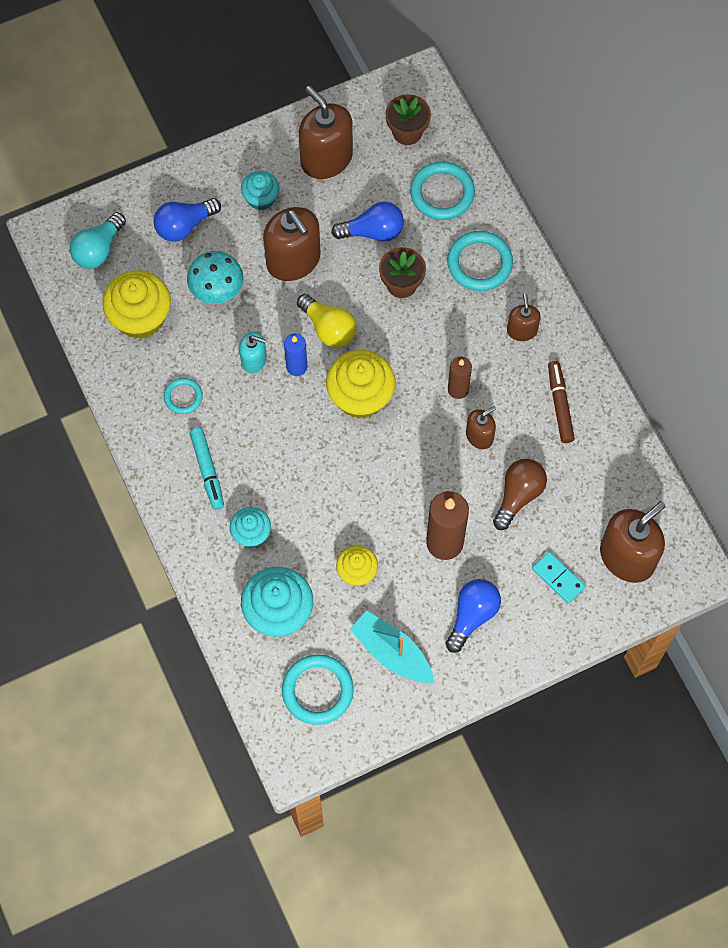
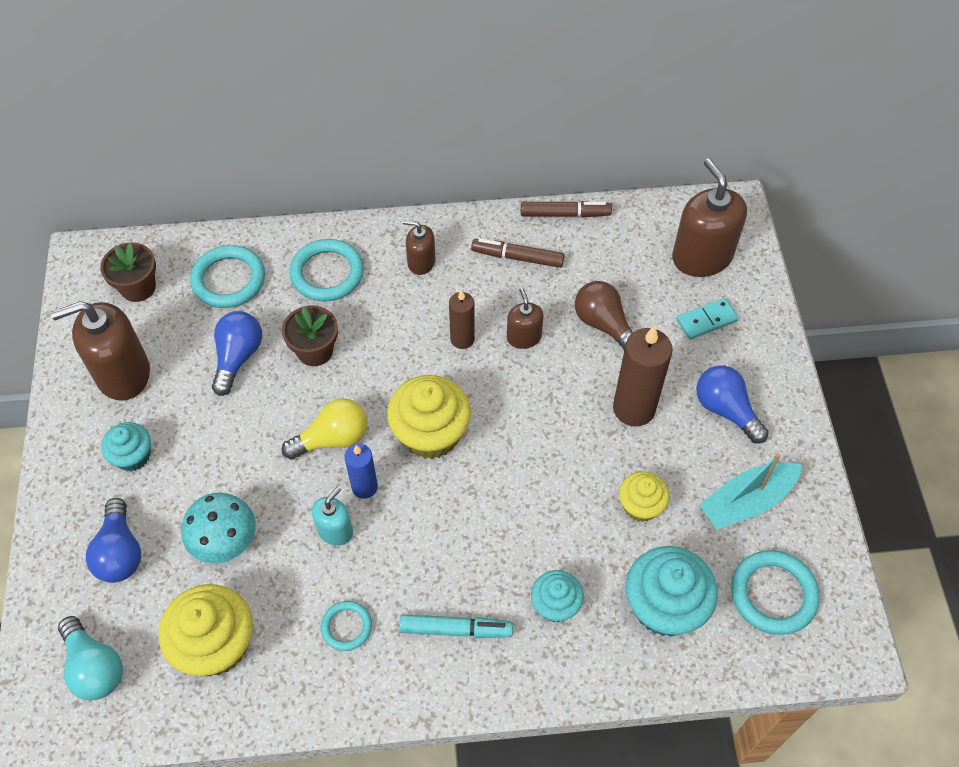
camera: 70 degrees left, 10 degrees down
brown soap dispenser [263,207,321,281] -> none
none -> brown marker [521,201,612,218]

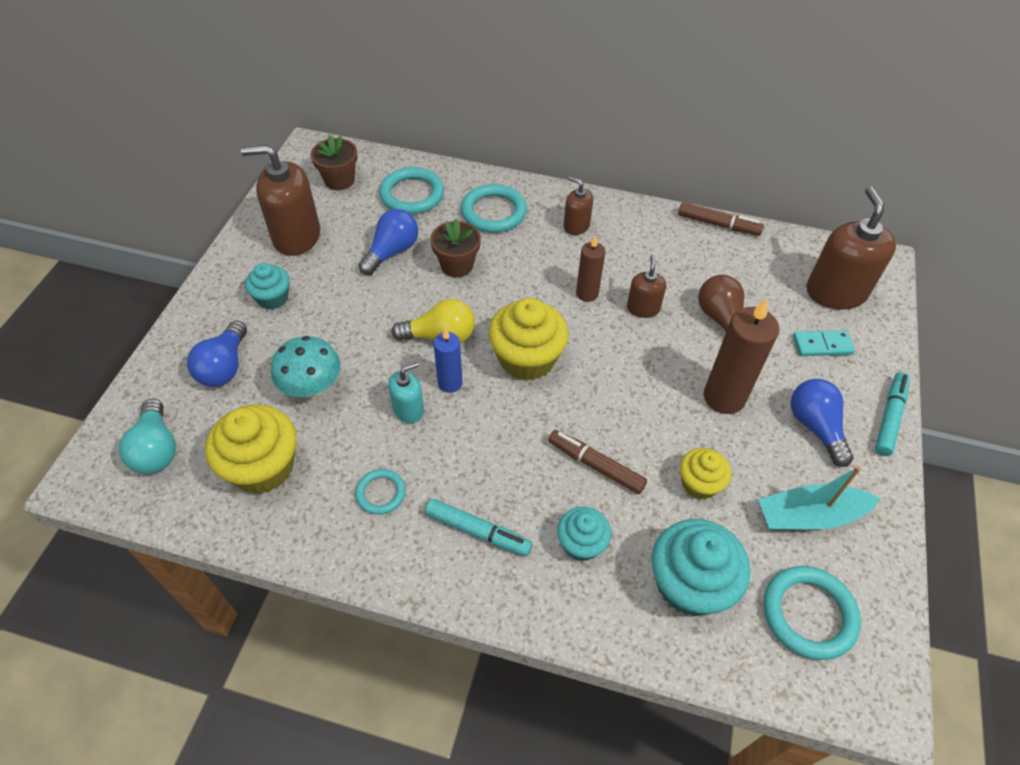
camera: 20 degrees right, 5 degrees down
brown marker [471,238,564,268] -> brown marker moved to [548,430,647,494]
none -> turquoise marker [875,372,910,456]

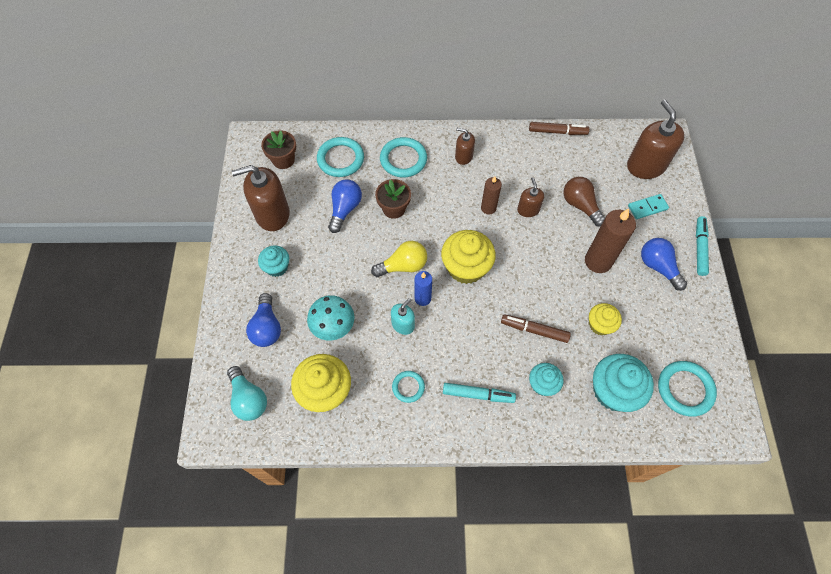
camera: 15 degrees left, 10 degrees up
turquoise boat [758,466,880,530] -> none

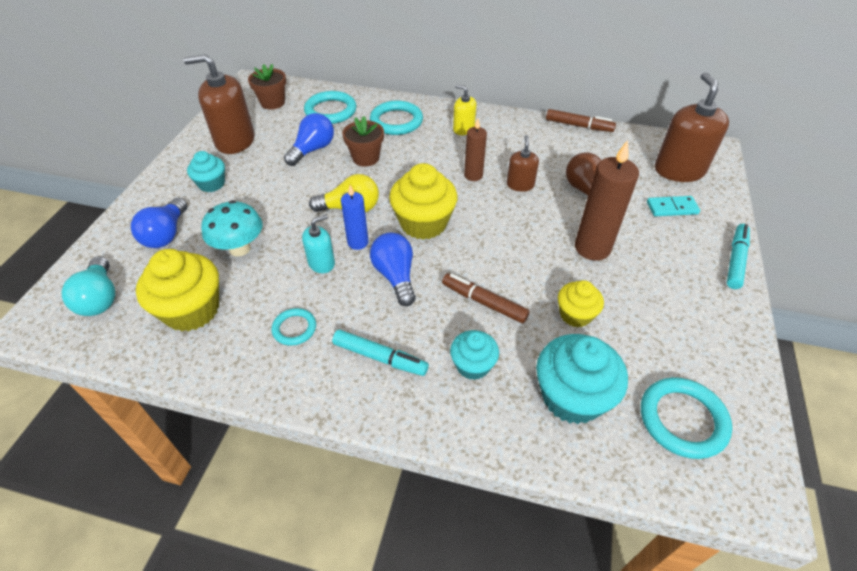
camera: 15 degrees right, 15 degrees down
brown soap dispenser [455,128,475,165] -> yellow soap dispenser [453,84,476,135]
blue light bulb [641,238,687,291] -> blue light bulb moved to [370,233,416,306]

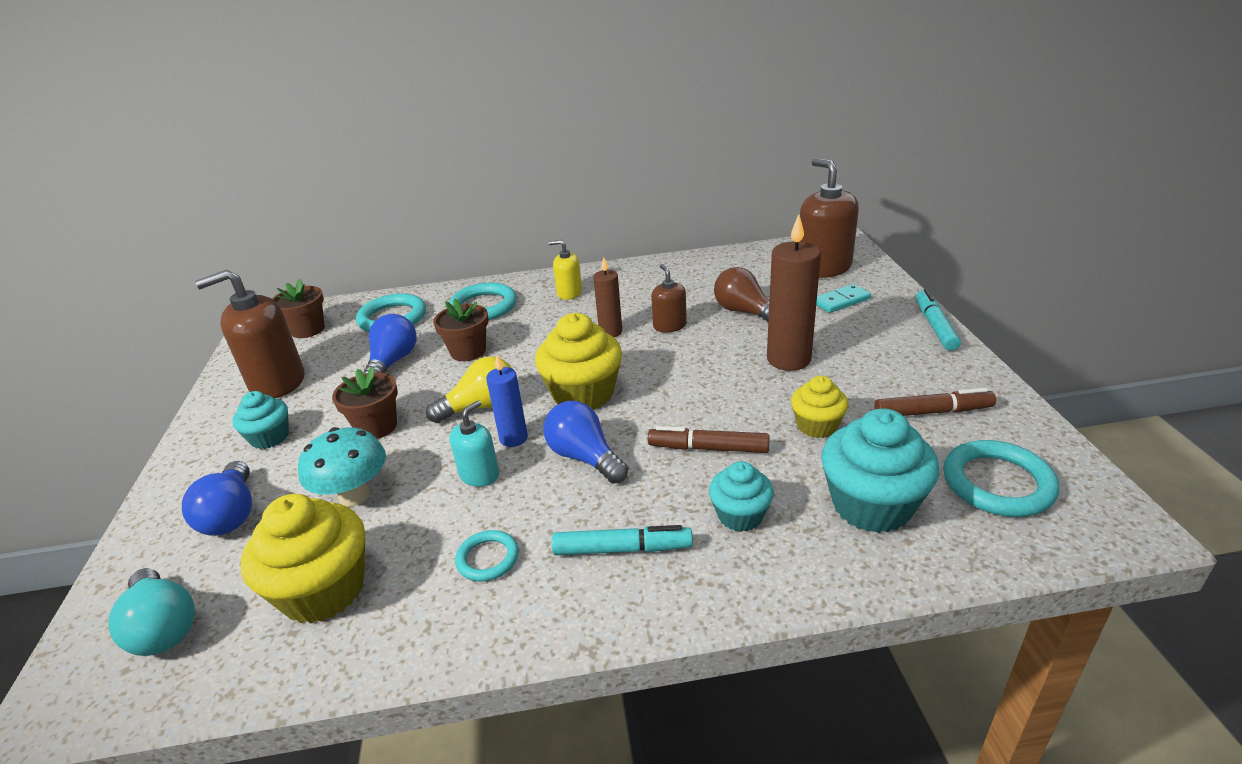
camera: 20 degrees left, 15 degrees down
brown marker [546,109,616,132] -> brown marker moved to [874,388,996,416]
none -> brown flower pot [332,367,398,439]

